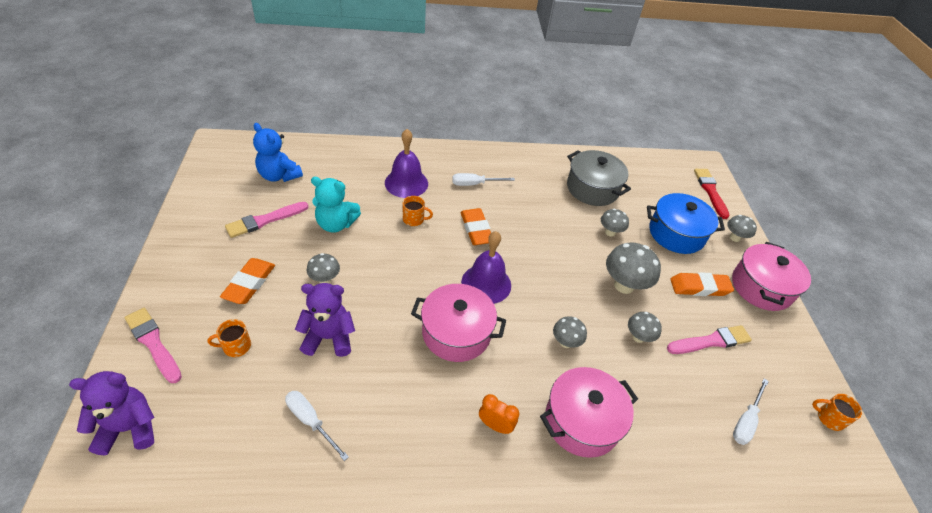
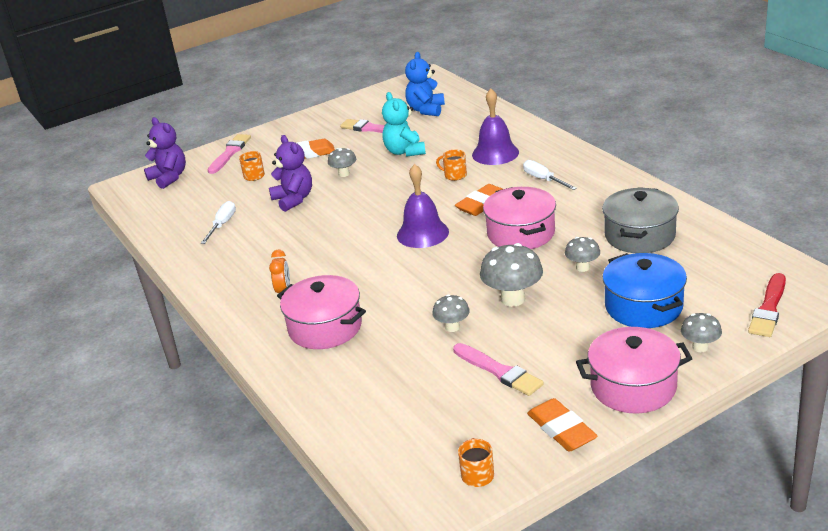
camera: 70 degrees right, 15 degrees down
orange mug [403,196,433,226] -> orange mug turned 135 degrees clockwise [436,150,467,181]
pink pot [411,284,506,362] -> pink pot moved to [483,187,556,249]
grey mushroom [553,316,587,348] -> none
orange eraser [670,272,734,296] -> orange eraser moved to [527,398,597,452]
red brush [694,169,730,219] -> red brush turned 150 degrees clockwise [748,273,786,337]
white screwdriver [733,379,769,445] -> none

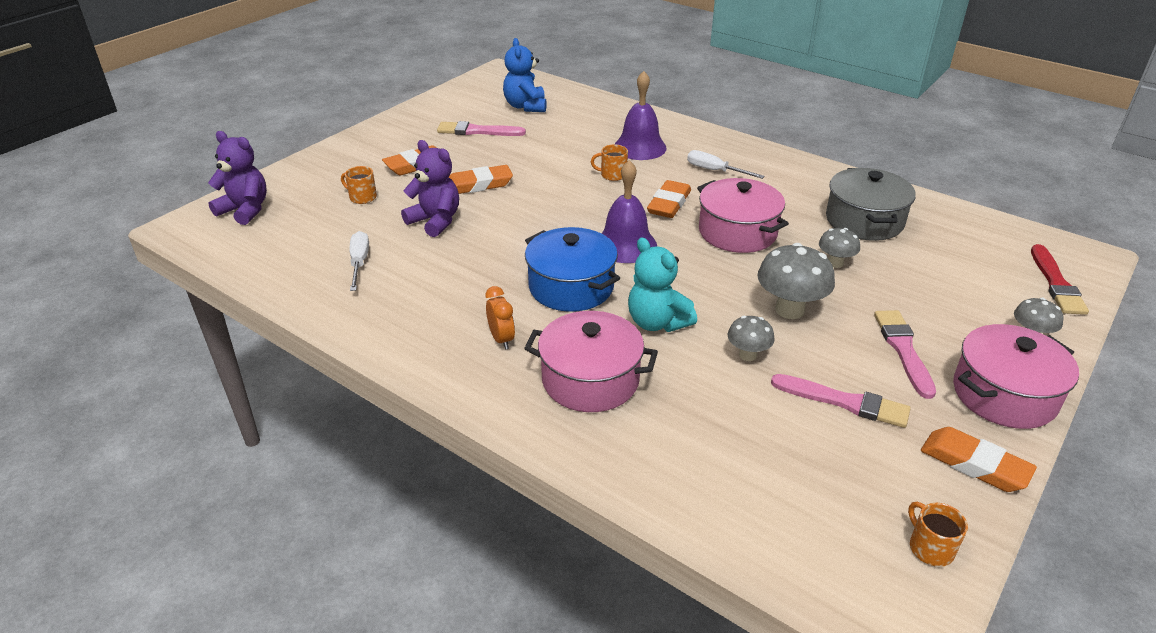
camera: 25 degrees left, 5 degrees up
pink brush [208,134,251,174] -> pink brush moved to [874,310,936,399]
grey mushroom [328,148,356,177] -> orange eraser [449,165,513,194]
turquoise teddy bear [382,92,426,157] -> turquoise teddy bear moved to [628,237,697,332]
blue pot [602,253,687,328] -> blue pot moved to [525,227,620,312]

